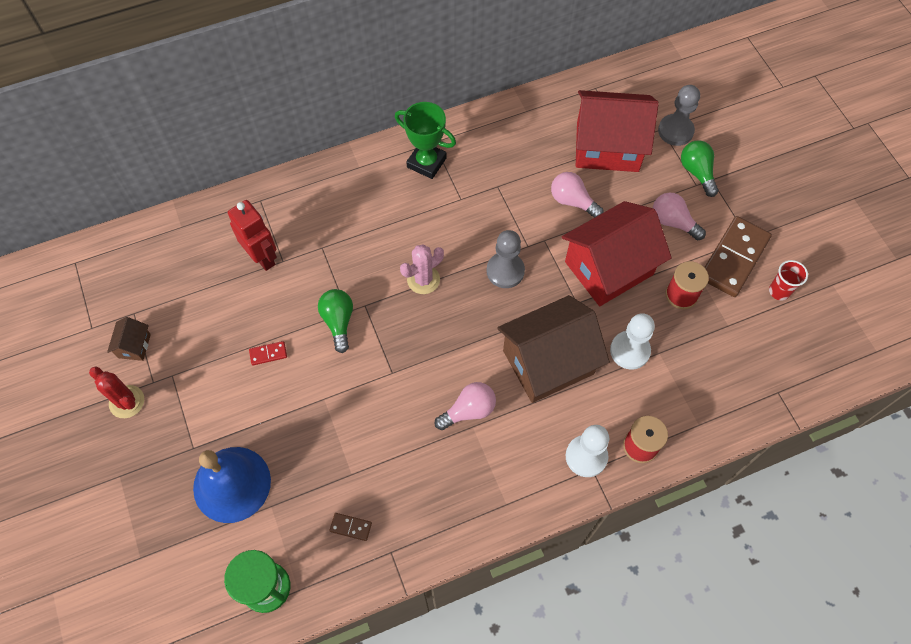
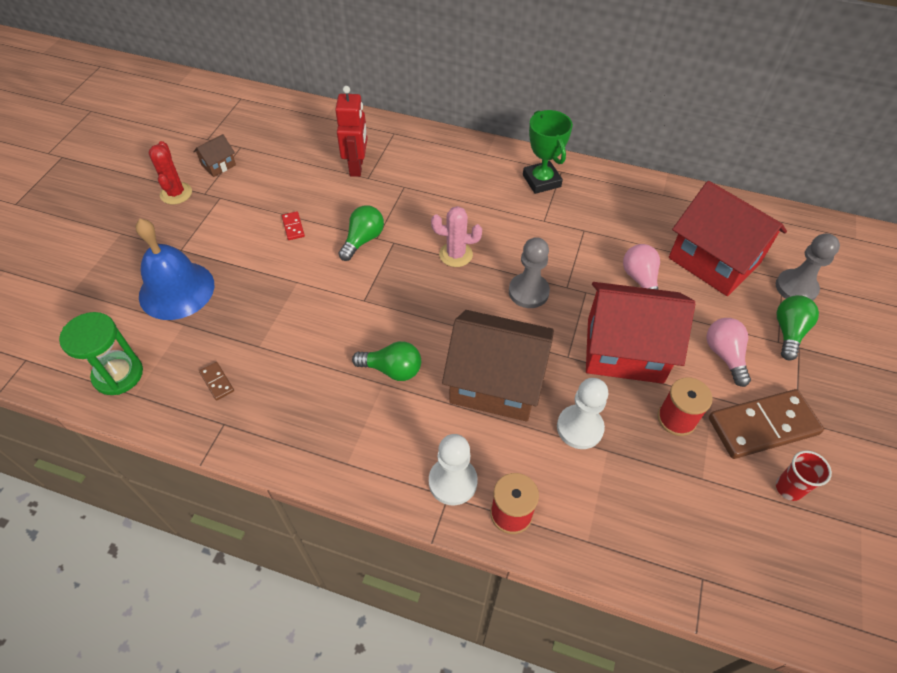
camera: 40 degrees right, 10 degrees down
red domino [249,341,287,365] -> red domino turned 45 degrees clockwise [282,211,305,240]
pink light bulb [435,382,496,430] -> green light bulb [352,341,421,381]

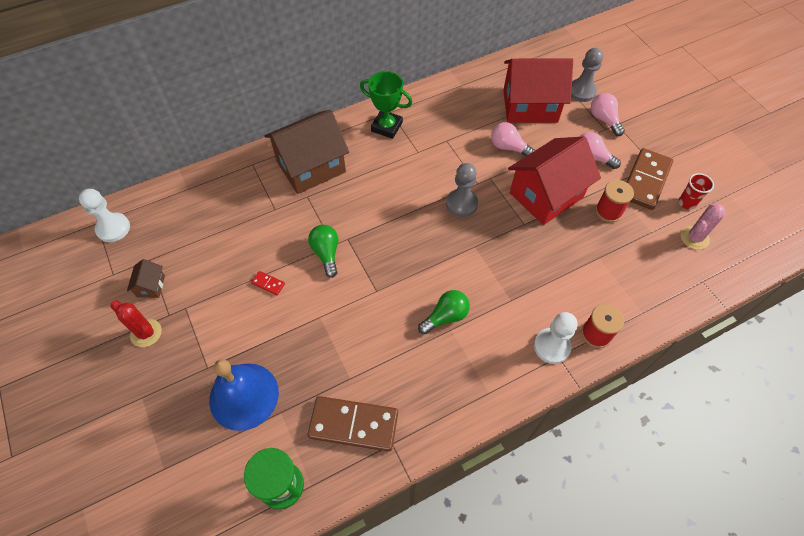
camera: 45 degrees left, 5 degrees up
brown domino [199,362,234,401] -> brown domino [308,396,398,452], size x2.41
red robot [335,86,368,177] -> none
pink cactus [431,206,482,267] -> pink cactus moved to [681,203,725,250]
brown house [442,310,554,422] -> brown house moved to [264,110,349,194]
white pawn [557,378,608,449] -> white pawn moved to [79,189,130,242]
green light bulb [777,295,819,361] -> pink light bulb [591,93,625,136]

